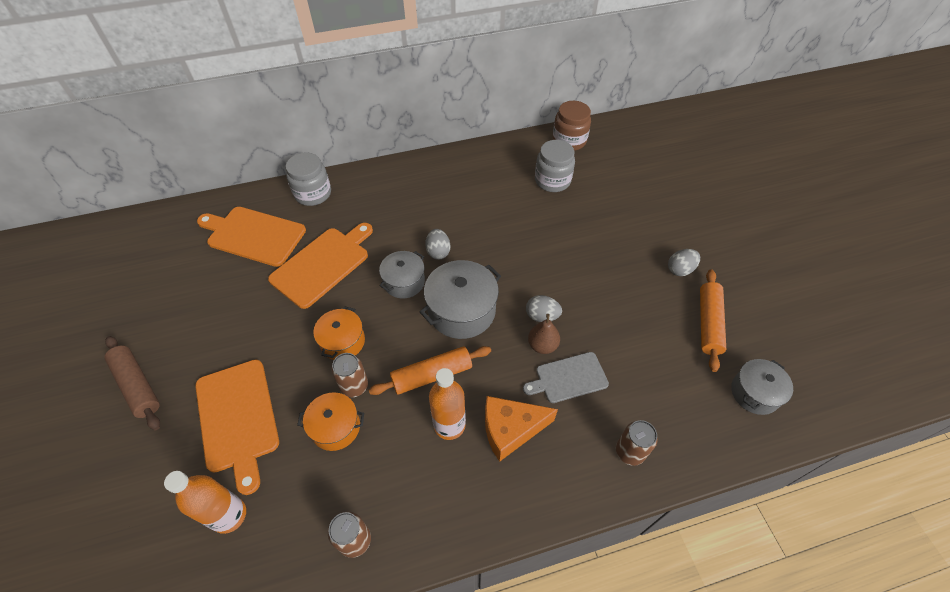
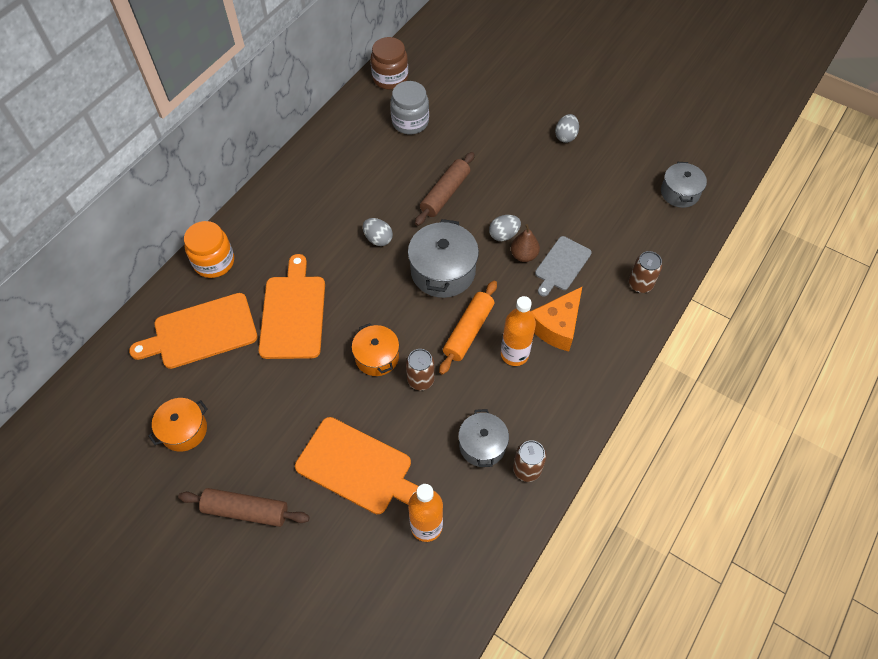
camera: 40 degrees left, 5 degrees up
grey jar [286,152,331,206] -> orange jar [184,221,234,278]
orange pot [297,392,364,451] -> orange pot moved to [148,398,208,452]
grey pot [379,251,425,299] -> grey pot moved to [458,409,509,467]
orange rolling pin [700,269,726,372] -> none
none -> brown rolling pin [415,152,474,226]

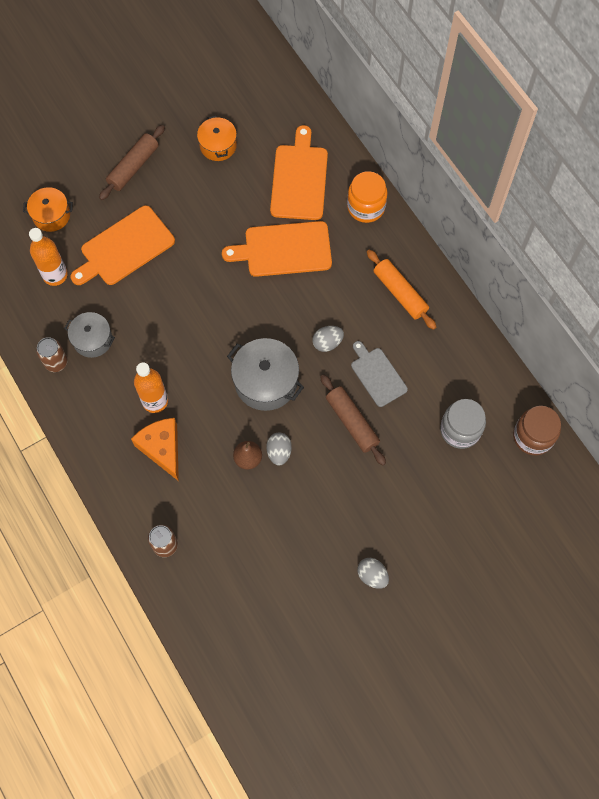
camera: 115 degrees right, 10 degrees up
orange cutting board [259,254,325,359] -> orange cutting board turned 150 degrees clockwise [222,221,332,277]
orange pot [352,323,399,376] -> orange pot moved to [23,187,73,232]
brown can [406,349,435,390] -> none
orange rolling pin [439,281,497,375] -> orange rolling pin moved to [367,250,436,330]
grey cutting board [535,236,592,297] -> grey cutting board moved to [351,341,408,407]
grey pot [661,162,707,208] -> none

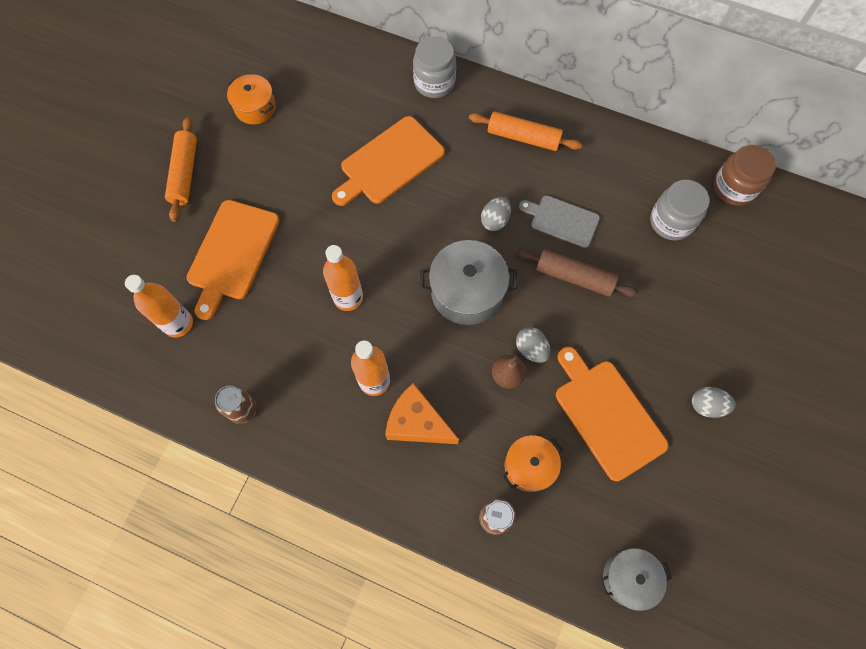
camera: 35 degrees left, 0 degrees up
orange pot [23,187,73,232] -> orange pot moved to [502,435,563,492]
grey pot [64,312,115,358] -> grey pot moved to [600,548,672,611]
brown rolling pin [99,125,165,200] -> orange rolling pin [165,117,197,222]
orange cutting board [270,125,328,220] -> orange cutting board moved to [556,347,668,481]
orange jar [347,171,388,223] -> grey jar [413,36,456,98]
none -> orange bottle [323,245,363,311]

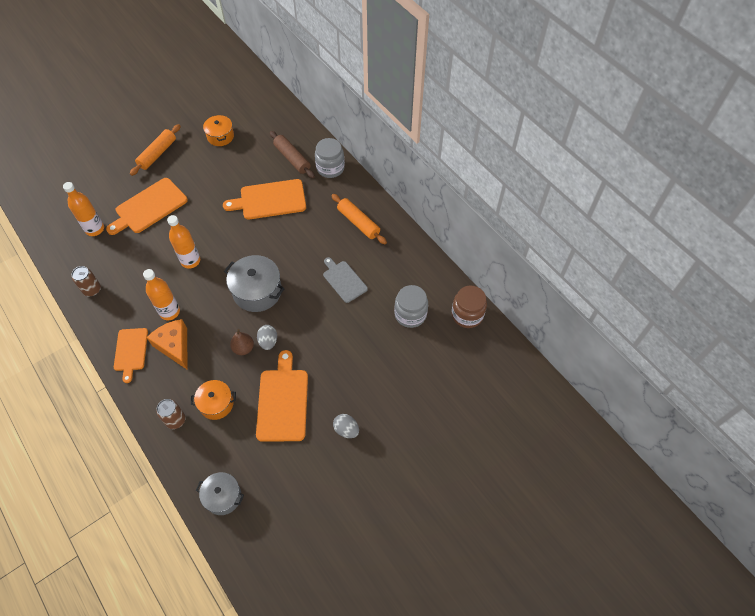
camera: 30 degrees right, 10 degrees down
grey egg [481,197,511,231] -> none
brown rolling pin [517,249,639,297] -> brown rolling pin moved to [270,131,315,178]
none -> orange cutting board [114,328,148,383]

